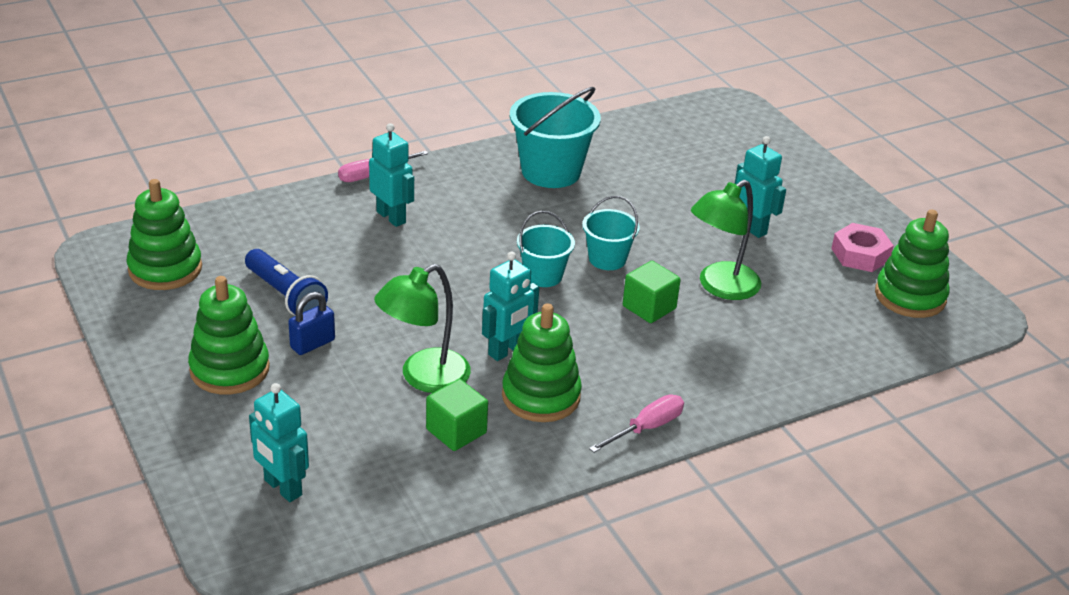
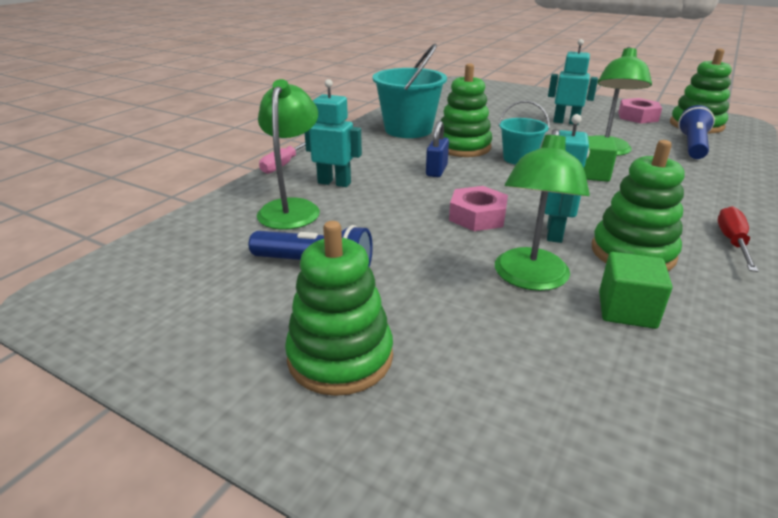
camera: 30 degrees left, 5 degrees down
green stacking toy [127,179,202,290] -> green stacking toy moved to [441,63,492,157]
turquoise robot [249,383,309,502] -> none
blue padlock [288,292,335,355] -> blue padlock moved to [426,121,449,177]
turquoise bucket [517,211,575,287] -> none
pink screwdriver [589,394,684,453] -> red screwdriver [717,206,758,272]
none -> green lamp [257,79,320,230]
none -> pink nut [449,186,508,231]
none -> blue flashlight [678,105,715,159]

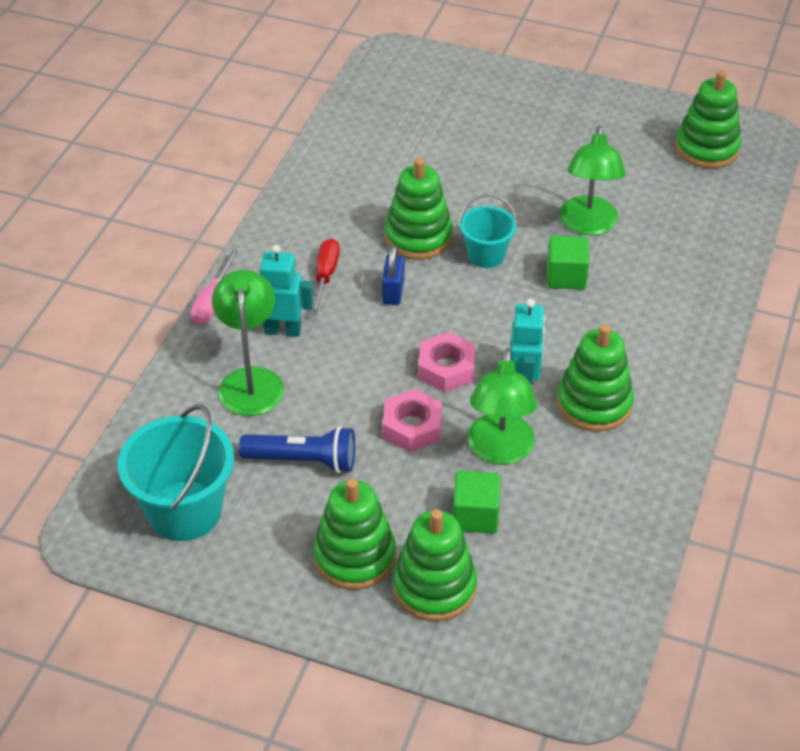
camera: 10 degrees left, 15 degrees up
turquoise bucket [372,43,447,138] -> turquoise bucket moved to [118,404,234,541]
turquoise robot [548,39,598,125] -> none
green cube [599,252,672,329] -> green cube moved to [453,471,501,534]
pink nut [618,98,662,123] -> pink nut moved to [382,389,442,452]
blue flashlight [678,105,715,159] -> none
red screwdriver [717,206,758,272] -> red screwdriver moved to [310,238,340,315]
none -> green stacking toy [393,509,477,621]

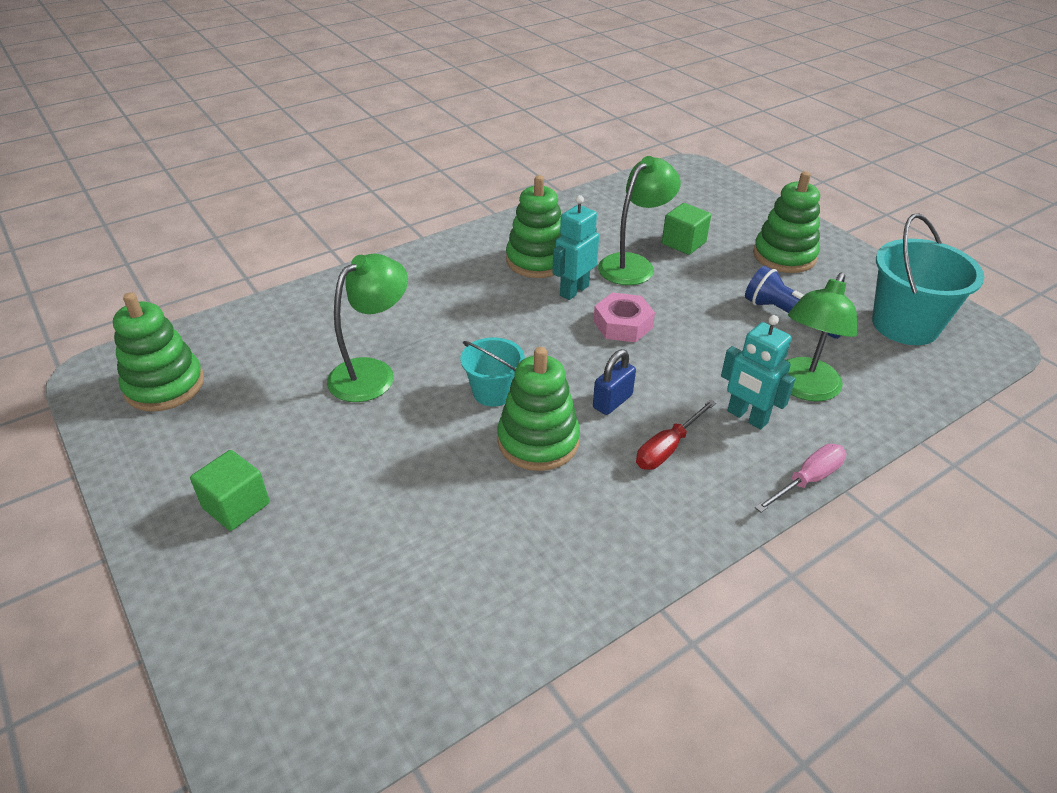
camera: 145 degrees left, 5 degrees down
pink nut [382,389,442,452] -> none
green stacking toy [393,509,477,621] -> none
green cube [547,236,589,290] -> green cube moved to [190,450,270,531]

